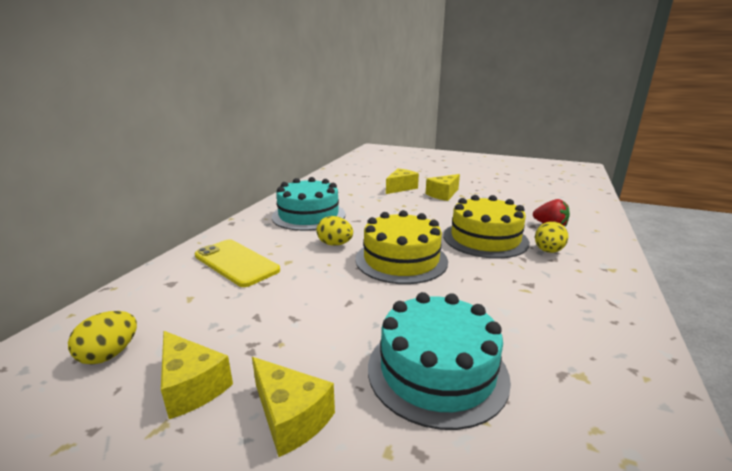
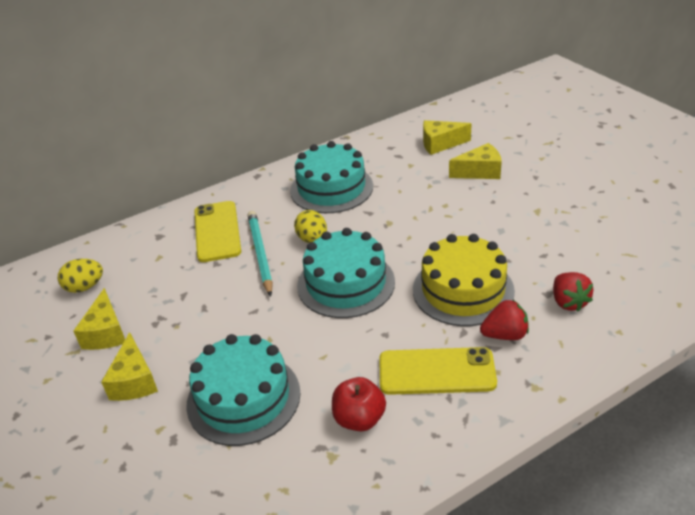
camera: 40 degrees right, 15 degrees up
yellow cake [355,210,448,284] -> turquoise cake [297,228,395,318]
yellow cheese [426,174,460,201] -> yellow cheese moved to [423,120,471,155]
yellow egg [535,221,568,253] -> red strawberry [480,300,529,340]
none -> turquoise pencil [247,211,273,296]
none -> red apple [332,377,386,431]
none -> yellow phone [379,347,497,395]

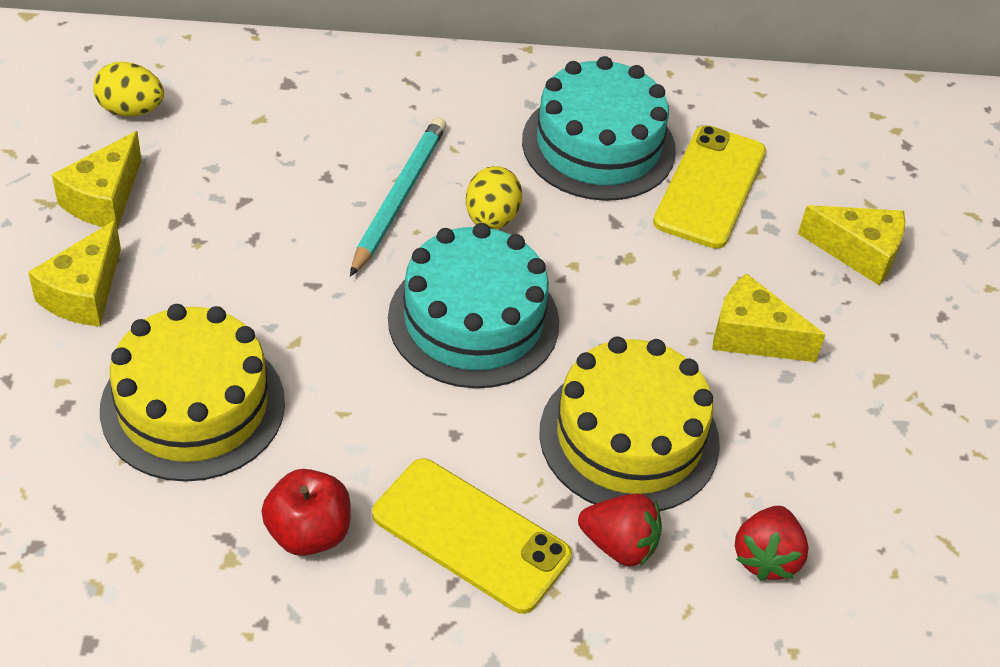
camera: 25 degrees right, 10 degrees up
turquoise cake [186,334,300,446] -> yellow cake [100,304,285,482]
yellow phone [194,201,241,262] -> yellow phone moved to [653,125,766,249]
yellow cheese [423,120,471,155] -> yellow cheese moved to [712,273,825,362]

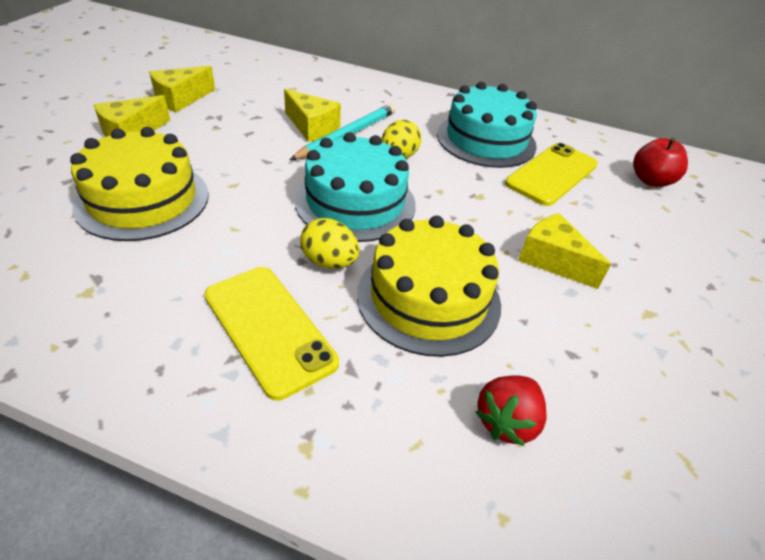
camera: 20 degrees right, 5 degrees down
yellow egg [93,62,164,116] -> yellow egg moved to [300,218,360,269]
red apple [261,469,351,556] -> red apple moved to [633,138,688,187]
red strawberry [578,494,662,567] -> none
yellow cheese [798,205,905,285] -> yellow cheese moved to [284,89,341,142]

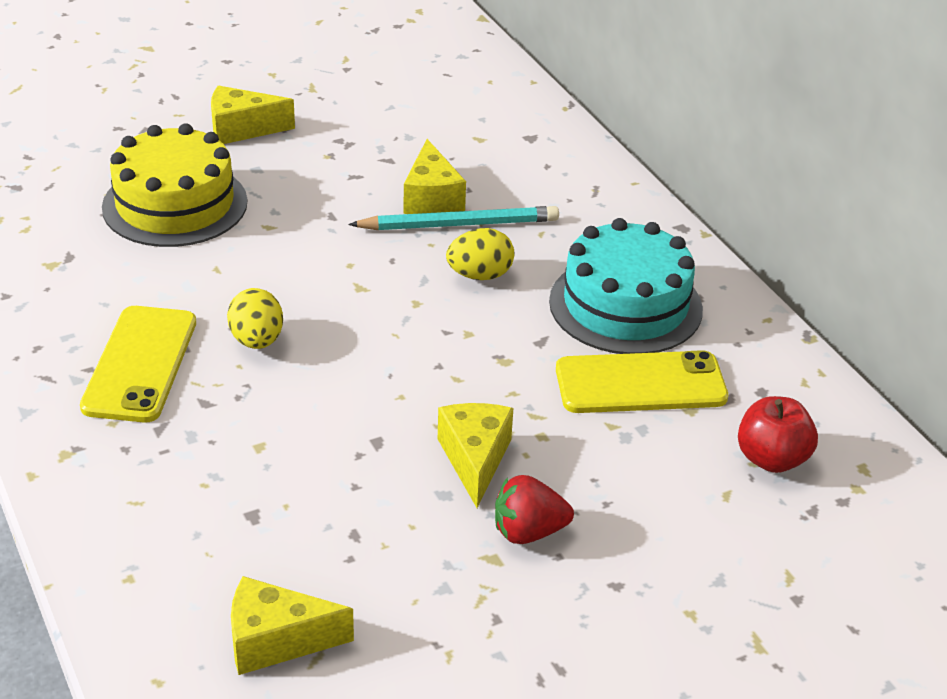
camera: 45 degrees right, 5 degrees down
yellow cheese [149,66,215,112] -> yellow cheese moved to [231,576,354,675]
turquoise cake [295,132,416,242] -> none
yellow cake [357,216,501,357] -> none
red strawberry [475,375,547,446] -> red strawberry moved to [495,475,574,544]

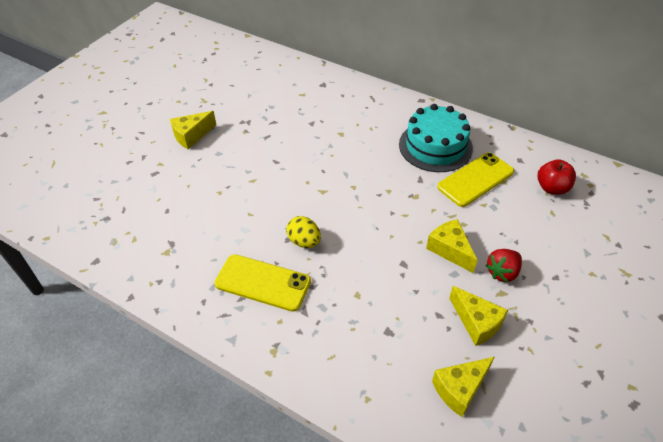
camera: 30 degrees left, 10 degrees up
yellow phone [80,306,196,422] -> yellow phone turned 45 degrees counterclockwise [215,254,311,312]
yellow cake [102,123,247,247] -> none
turquoise pencil [348,206,559,230] -> none
yellow cheese [404,139,466,214] -> yellow cheese moved to [449,286,508,346]
yellow egg [446,228,514,280] -> none

